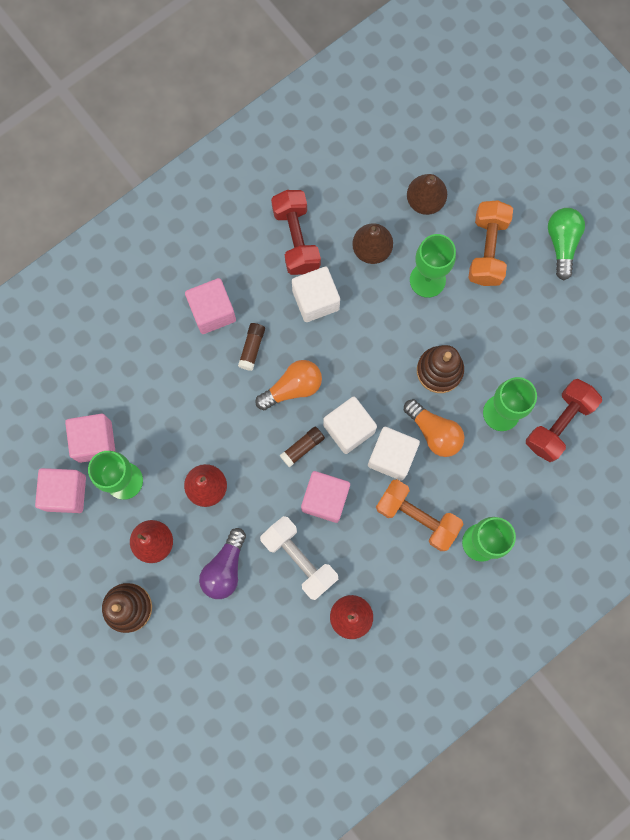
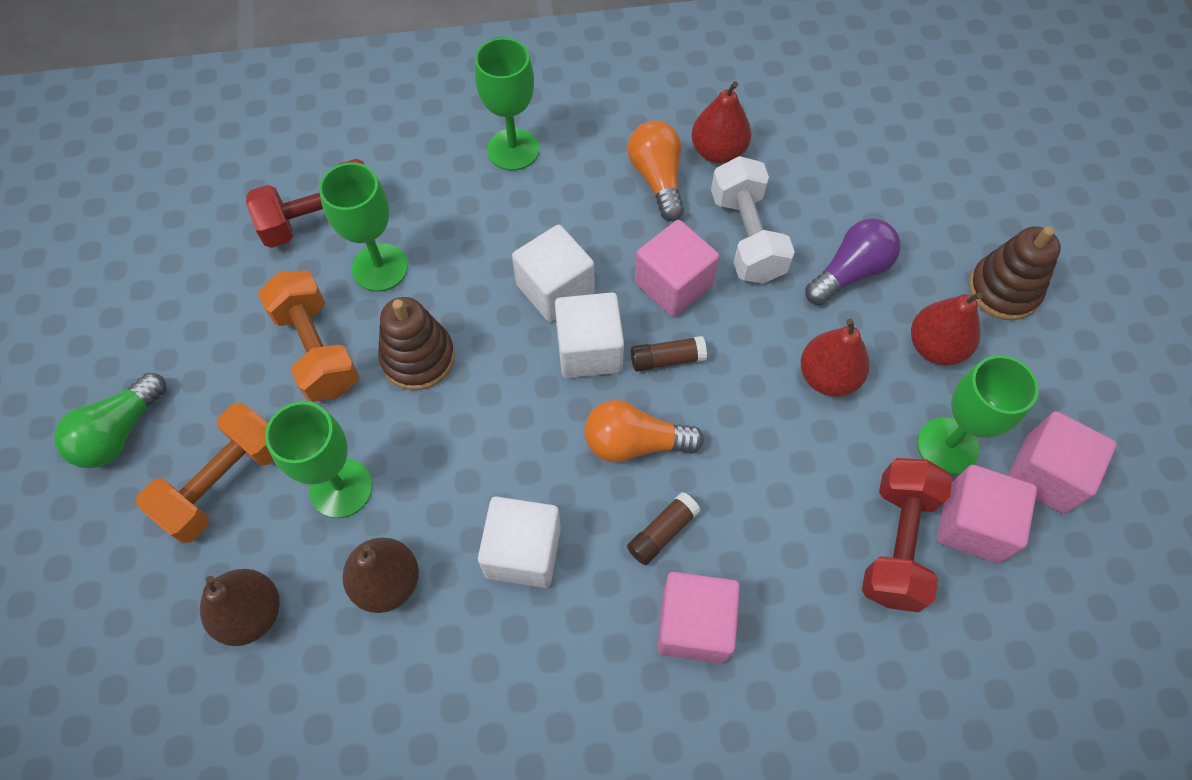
camera: 150 degrees left, 15 degrees down
red dumbbell [271,190,321,275] -> red dumbbell moved to [862,458,952,612]
orange dumbbell [376,480,463,551] -> orange dumbbell moved to [258,270,359,402]
orange light bulb [404,399,464,457] -> orange light bulb moved to [628,121,684,221]

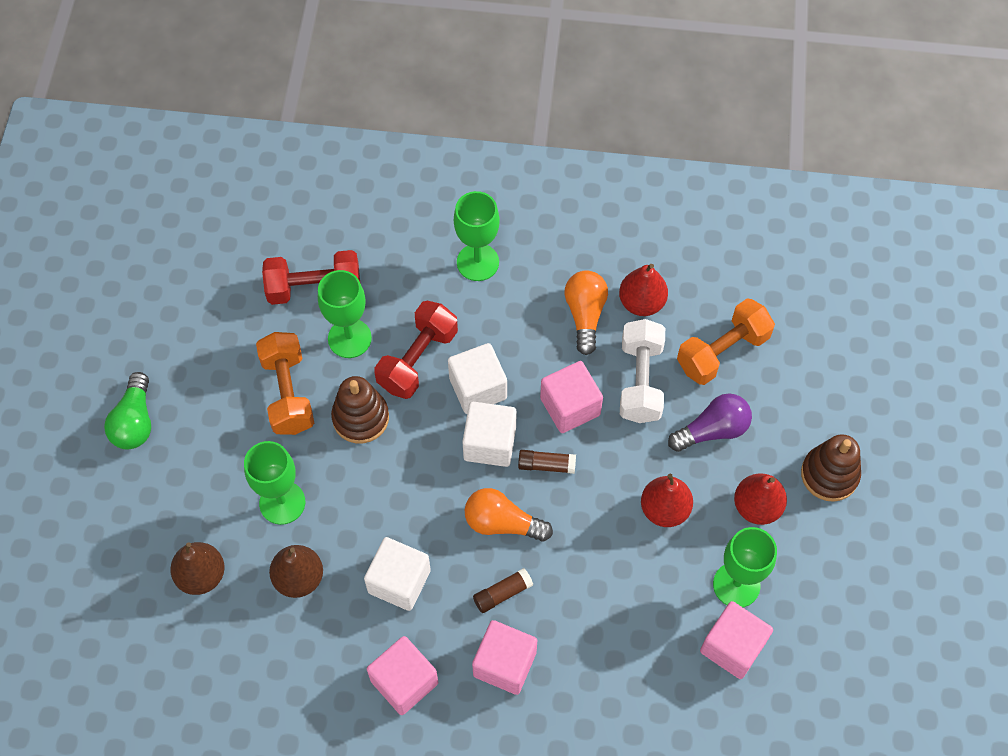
camera: 15 degrees right, 0 degrees up
green light bulb [54,373,166,468] -> green light bulb turned 45 degrees counterclockwise [104,372,151,449]
orange dumbbell [136,403,273,543] -> orange dumbbell moved to [677,298,775,385]
red dumbbell [862,458,952,612] -> red dumbbell moved to [374,301,458,399]
pink cube [1008,411,1117,514] -> pink cube moved to [367,636,438,715]

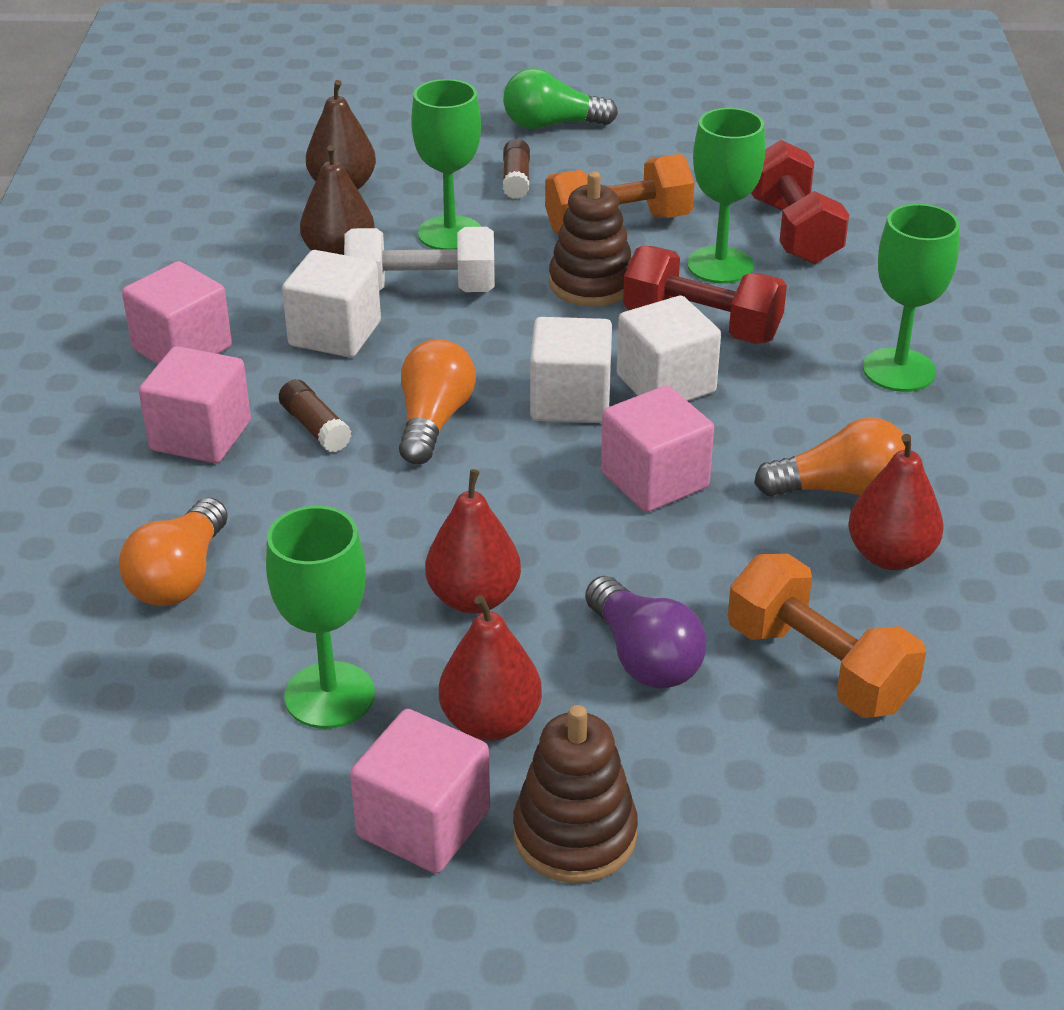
camera: 85 degrees right, 25 degrees down
brown glue stick [518,450,576,474] -> brown glue stick moved to [503,139,530,199]
white dumbbell [620,319,665,423] -> white dumbbell moved to [344,227,495,292]
pink cube [700,601,773,679] -> pink cube moved to [350,709,490,873]
none -> orange light bulb [119,498,228,606]

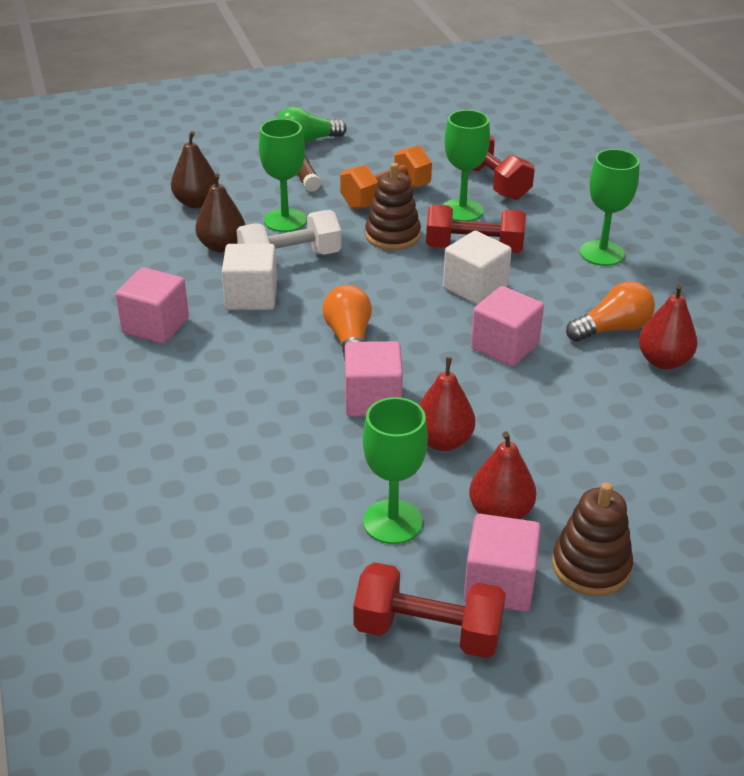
camera: 20 degrees left, 0 degrees up
orange light bulb [119,498,228,606] -> none
pink cube [139,346,251,463] -> pink cube moved to [345,341,403,417]
brown glue stick [279,379,352,452] -> none
white cube [530,317,612,423] -> none
purple light bulb [585,576,706,689] -> none
orange dumbbell [728,554,926,718] -> none
none -> red dumbbell [353,562,506,658]

